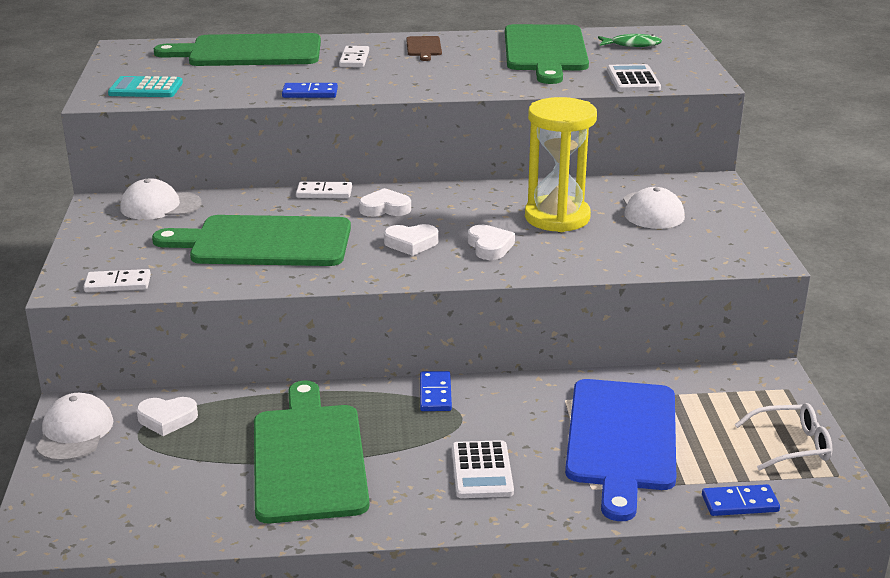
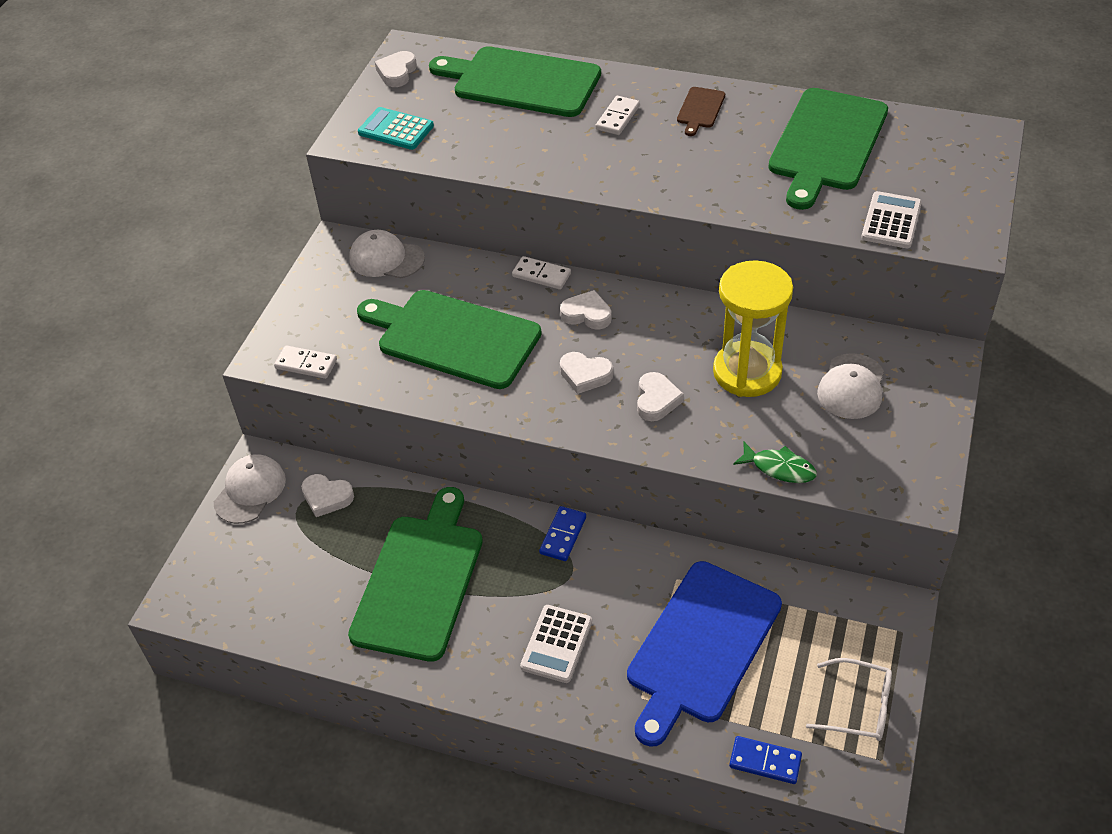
camera: 25 degrees right, 20 degrees up
blue domino [282,83,338,98] -> none
green fish [598,34,662,47] -> green fish moved to [733,442,817,483]
none -> white heart [375,51,417,87]

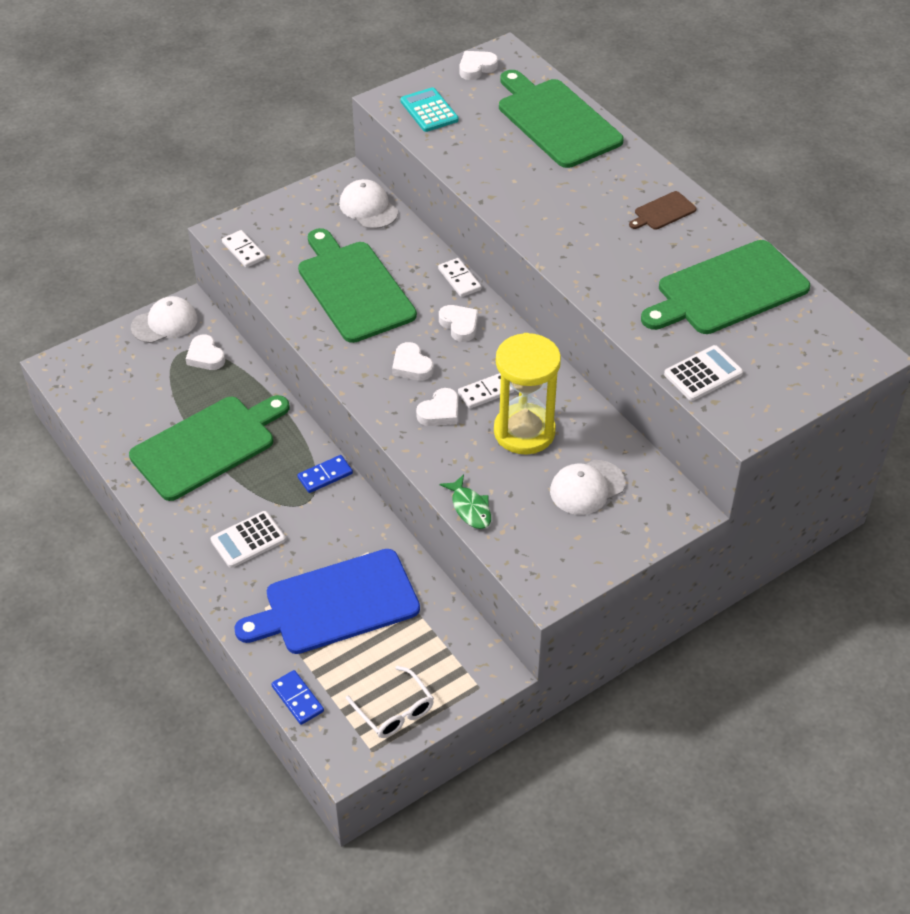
camera: 35 degrees right, 0 degrees up
white domino [595,96,640,135] -> white domino moved to [458,373,514,409]

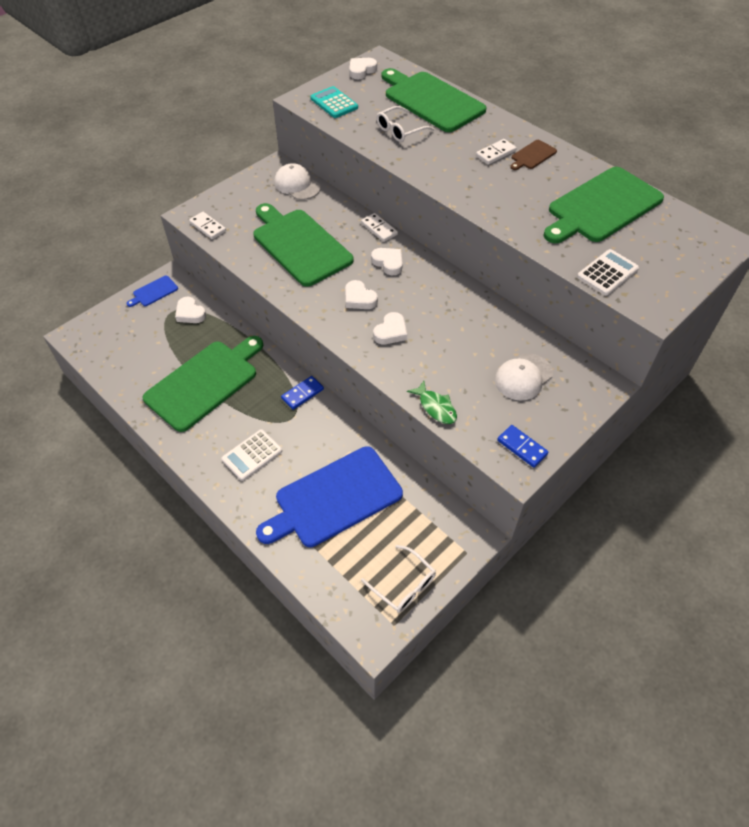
camera: 10 degrees left, 5 degrees up
white cap [131,296,197,343] -> blue cutting board [127,276,178,307]
blue domino [271,670,324,725] -> blue domino moved to [497,425,549,468]
white domino [458,373,514,409] -> white domino moved to [476,139,517,165]
yellow hourglass [494,333,561,454] -> none
none -> white glasses [377,106,435,142]

